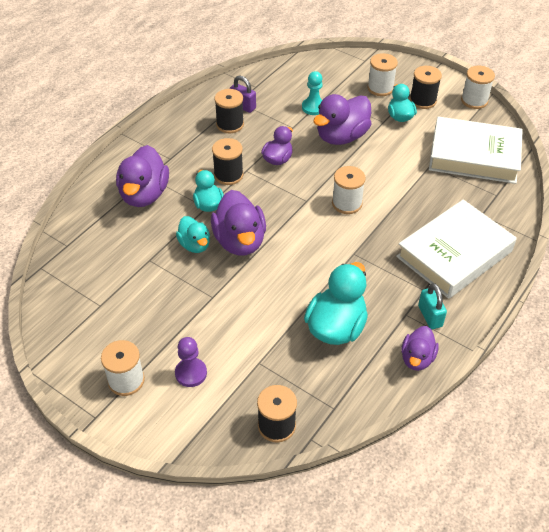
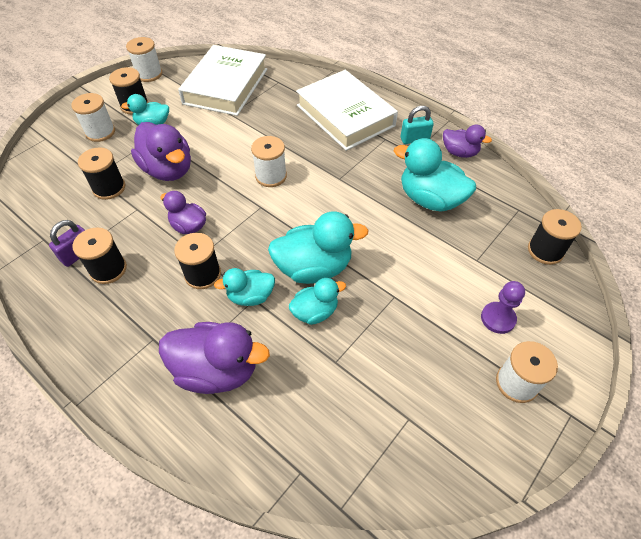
camera: 85 degrees left, 5 degrees up
purple duck [211,190,266,255] -> turquoise duck [268,212,369,284]
turquoise pawn [302,71,322,115] -> black spool [78,147,125,200]

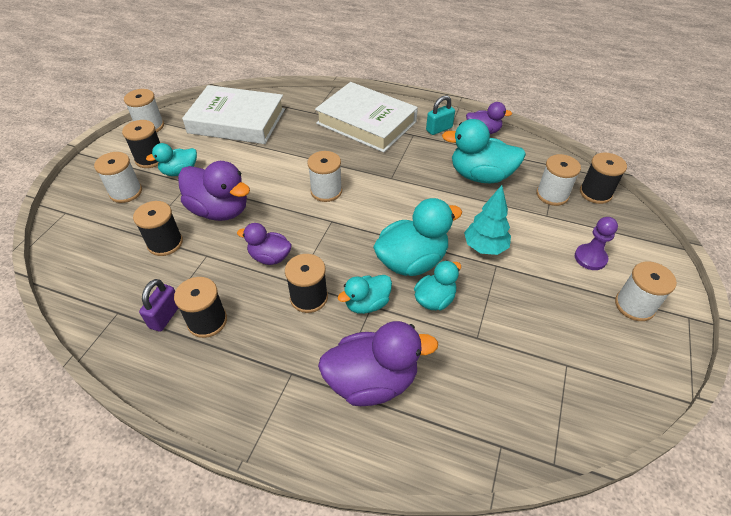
camera: 20 degrees left, 5 degrees down
white book [178,45,267,116] -> white book turned 75 degrees counterclockwise [182,85,285,144]
none -> turquoise tree [464,185,511,255]
none -> white spool [536,154,581,206]

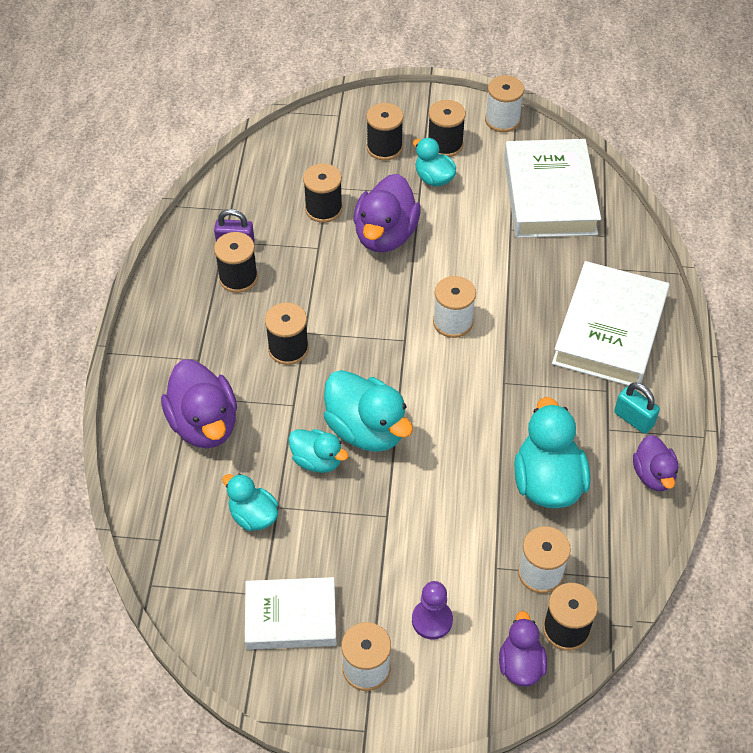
camera: 75 degrees right, 5 degrees up
white spool [94,152,142,203] -> black spool [366,103,403,160]
purple duck [237,223,292,265] -> purple duck moved to [499,611,547,687]
turquoise duck [338,275,392,314] -> turquoise duck moved to [222,474,278,531]
turquoise tree [464,185,511,255] -> none
none -> white book [245,577,337,650]

